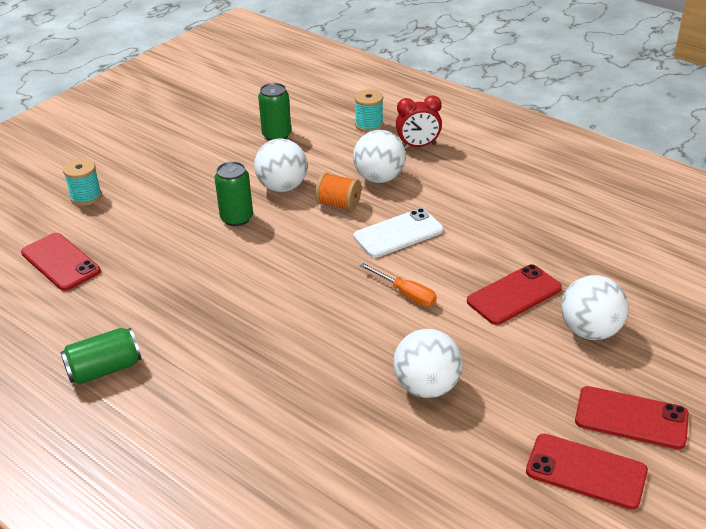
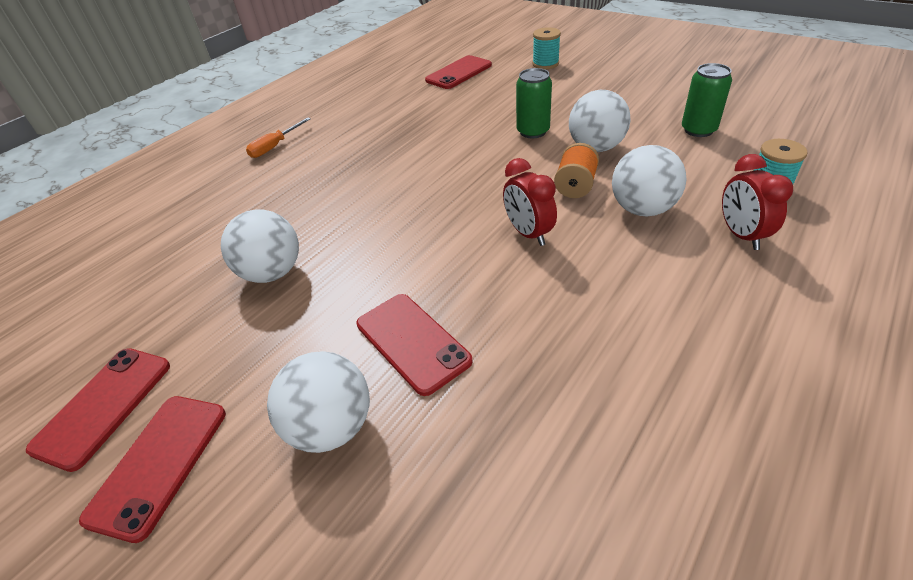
camera: 90 degrees right, 5 degrees up
green can [60,328,141,384] -> none
white phone [353,208,443,258] -> red clock [503,158,557,246]
orange screwdriver [360,263,437,306] -> orange screwdriver moved to [246,117,311,158]

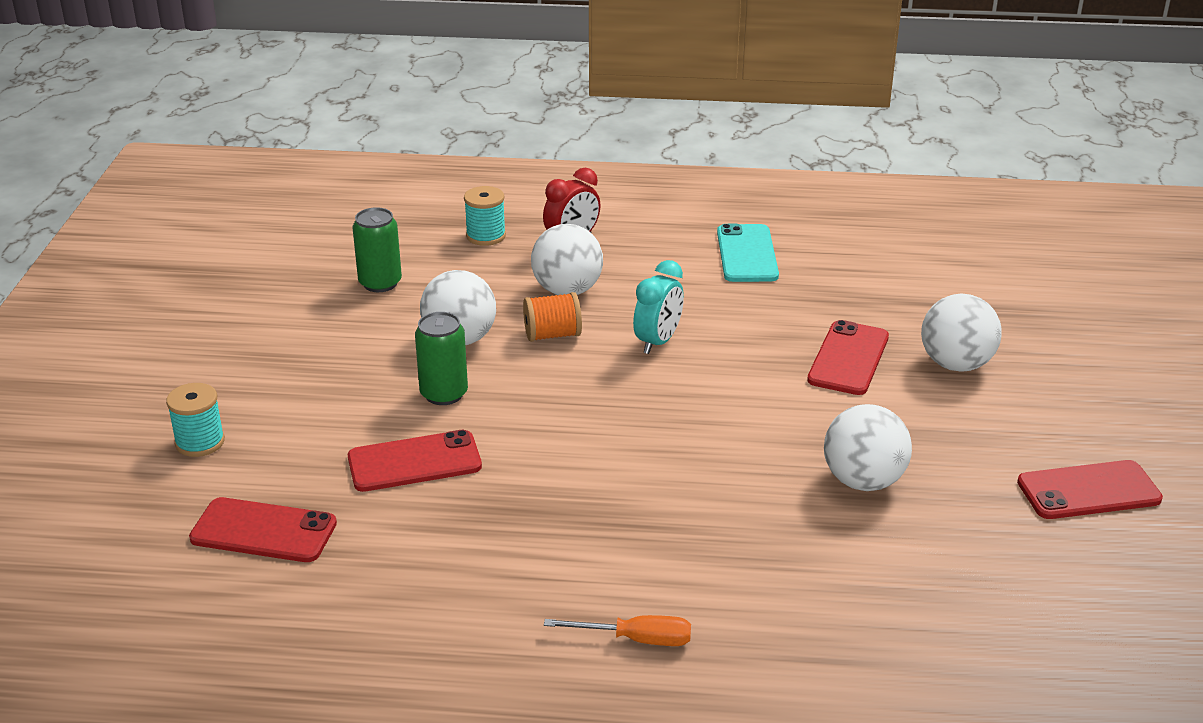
camera: 125 degrees left, 10 degrees down
red phone [79,396,226,543] -> red phone moved to [348,430,482,492]
red clock [503,158,557,246] -> turquoise clock [633,260,684,354]
none -> turquoise phone [717,224,779,282]

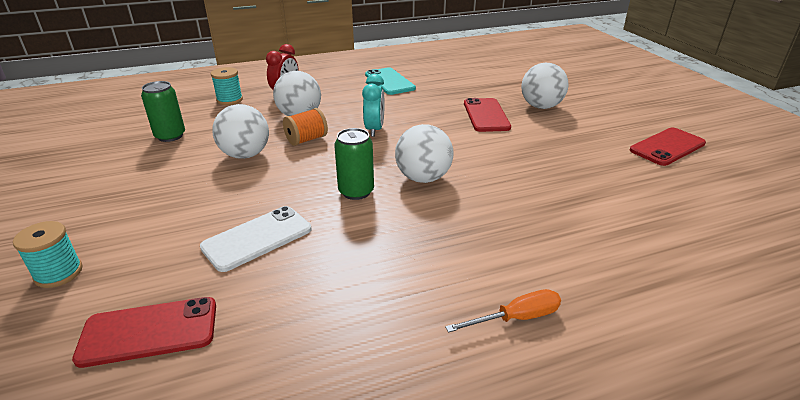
camera: 25 degrees left, 0 degrees up
red phone [348,430,482,492] -> white phone [200,206,311,272]
green can [415,312,468,405] -> green can moved to [334,128,374,200]
white ball [824,404,912,491] -> white ball moved to [395,124,454,183]

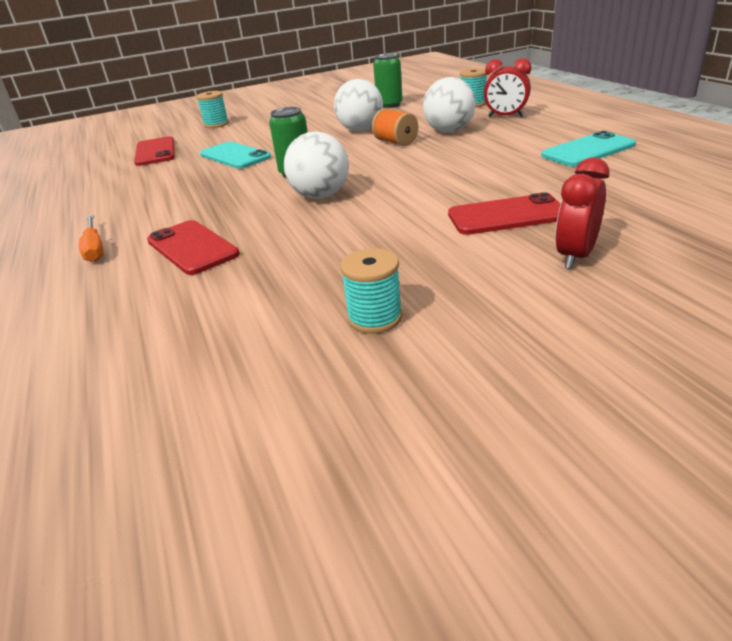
camera: 90 degrees right, 0 degrees up
white phone [200,206,311,272] -> turquoise phone [200,141,271,169]
turquoise clock [362,74,384,137] -> none
white ball [521,63,569,109] -> red clock [555,157,609,269]
red phone [630,127,706,166] -> red phone moved to [147,220,240,275]
none -> turquoise spool [340,248,403,334]

